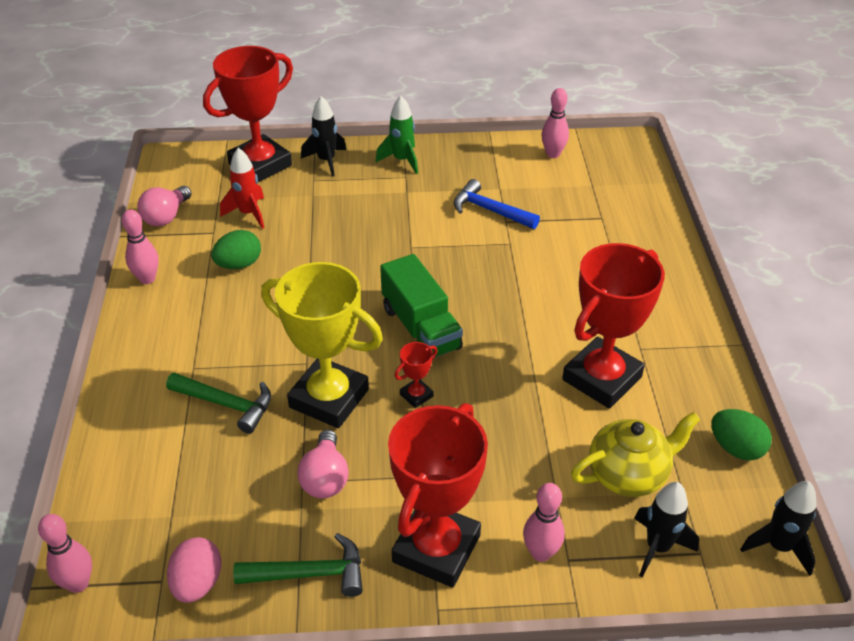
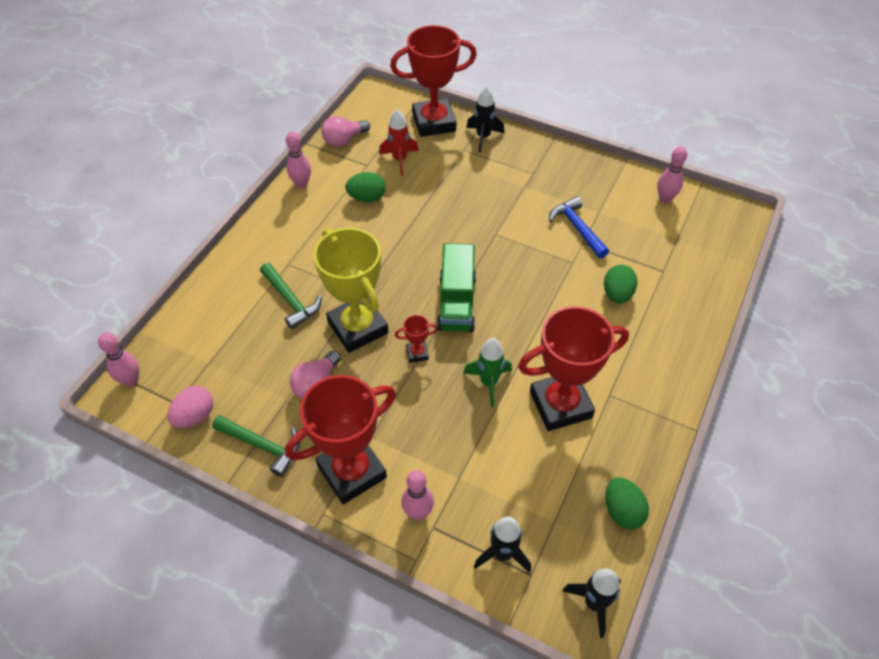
camera: 30 degrees right, 10 degrees up
green rocket [376,96,418,174] -> green rocket moved to [463,338,512,407]
yellow teapot [571,412,700,497] -> none
none -> green egg [604,265,637,303]

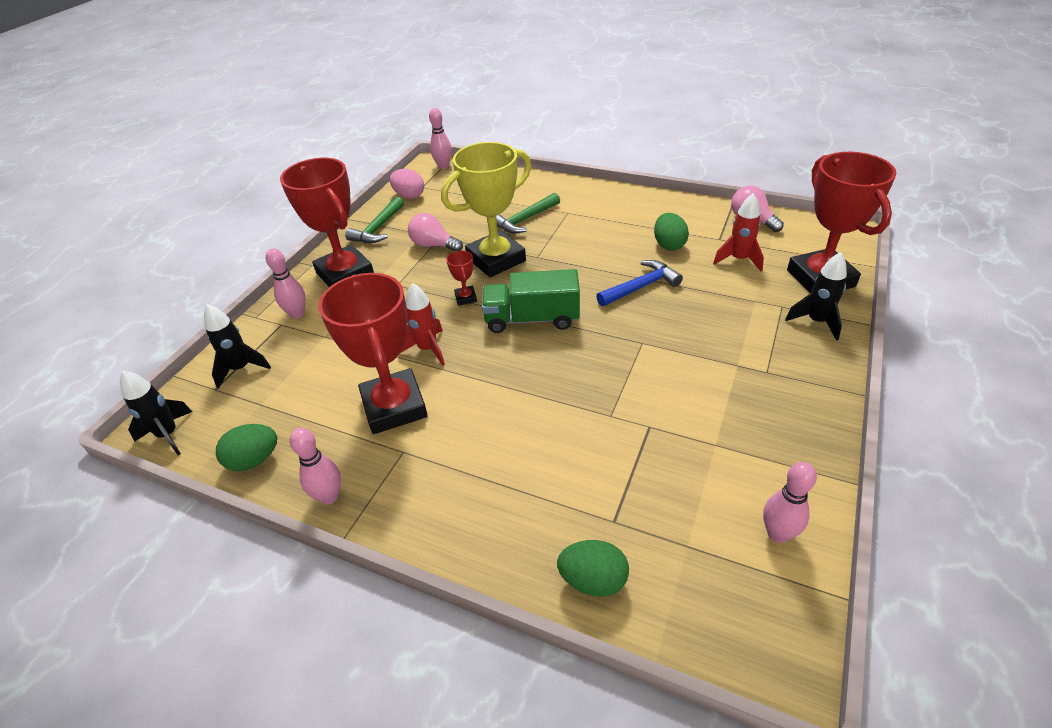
camera: 90 degrees right, 10 degrees down
pink bowling pin [286,132,311,188] -> pink bowling pin moved to [290,428,341,504]
green rocket [463,338,512,407] -> red rocket [400,283,445,366]
blue hammer [549,196,609,258] -> blue hammer moved to [596,260,683,306]
green egg [604,265,637,303] -> green egg moved to [557,540,629,597]

